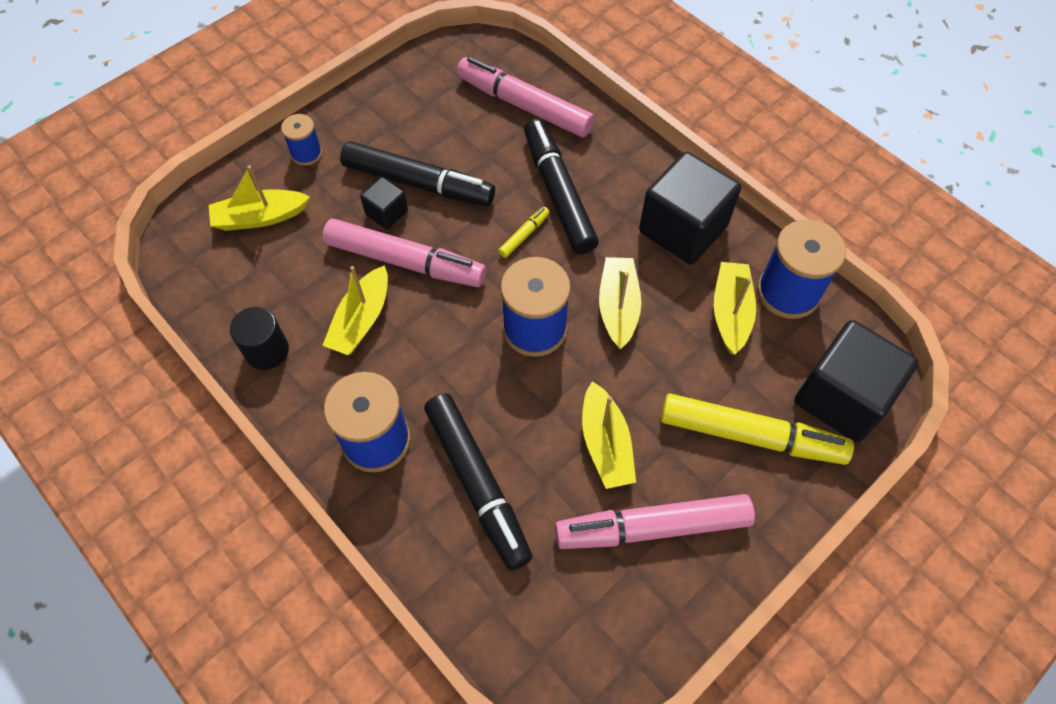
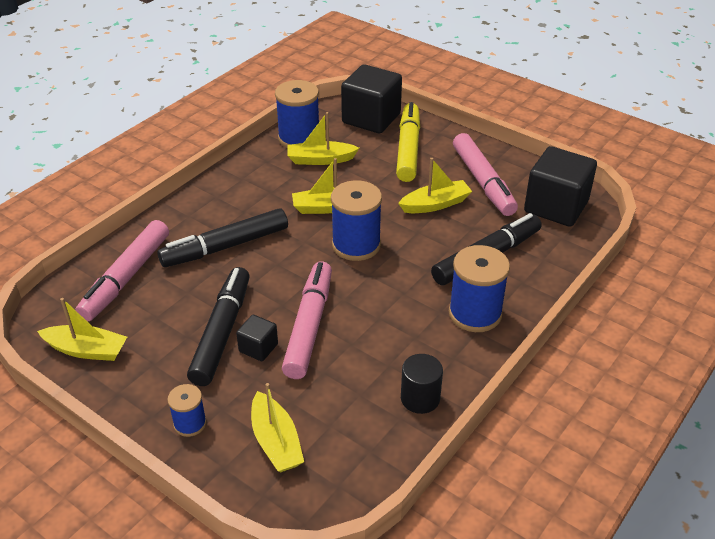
camera: 100 degrees left, 20 degrees down
yellow boat [322,265,388,355] -> yellow boat moved to [37,298,127,361]
yellow marker [498,207,550,258] -> none
black cube [639,152,741,264] -> black cube moved to [524,146,597,227]

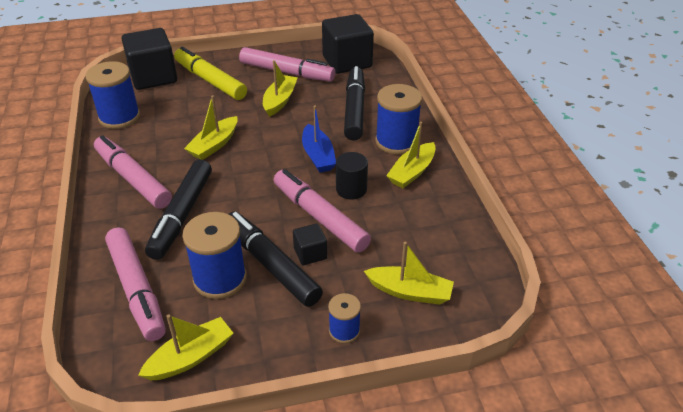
camera: 50 degrees left, 0 degrees up
yellow boat [288,112,359,165] -> yellow boat moved to [386,122,436,188]
blue spool [331,180,382,261] -> blue spool moved to [182,212,247,299]
black cylinder [401,354,443,414] -> black cylinder moved to [336,152,368,200]
none -> pink marker [94,135,172,209]
none -> blue boat [302,105,336,173]

